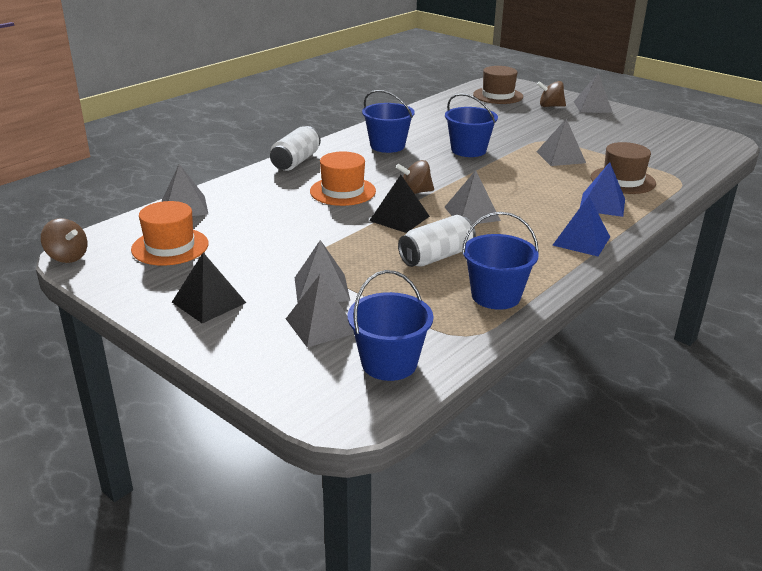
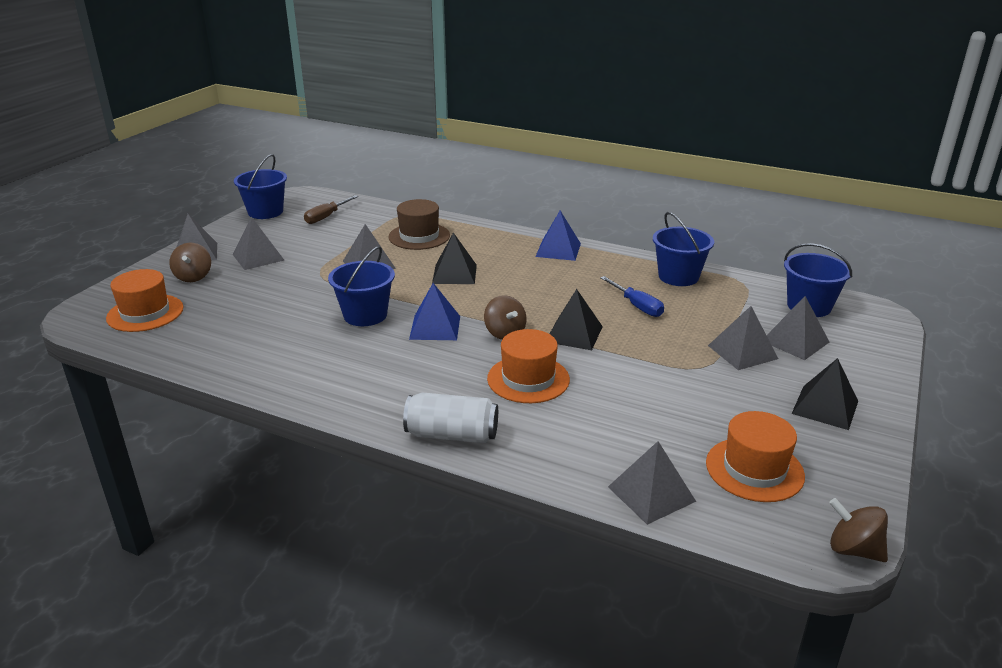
camera: 105 degrees left, 0 degrees up
brown spinning top [41,218,87,263] -> brown spinning top turned 75 degrees counterclockwise [829,498,888,562]
blue bucket [362,90,415,153] -> blue bucket moved to [234,154,287,219]
white can [398,215,476,267] -> blue screwdriver [600,276,664,317]
grey pyramid [445,170,501,224] -> grey pyramid moved to [232,217,284,270]
brown hat [473,66,523,104] -> orange hat [106,269,184,332]
blue pyramid [580,162,625,217] -> blue pyramid moved to [409,283,460,340]
none -> brown screwdriver [304,195,358,224]
none -> black pyramid [432,232,477,284]

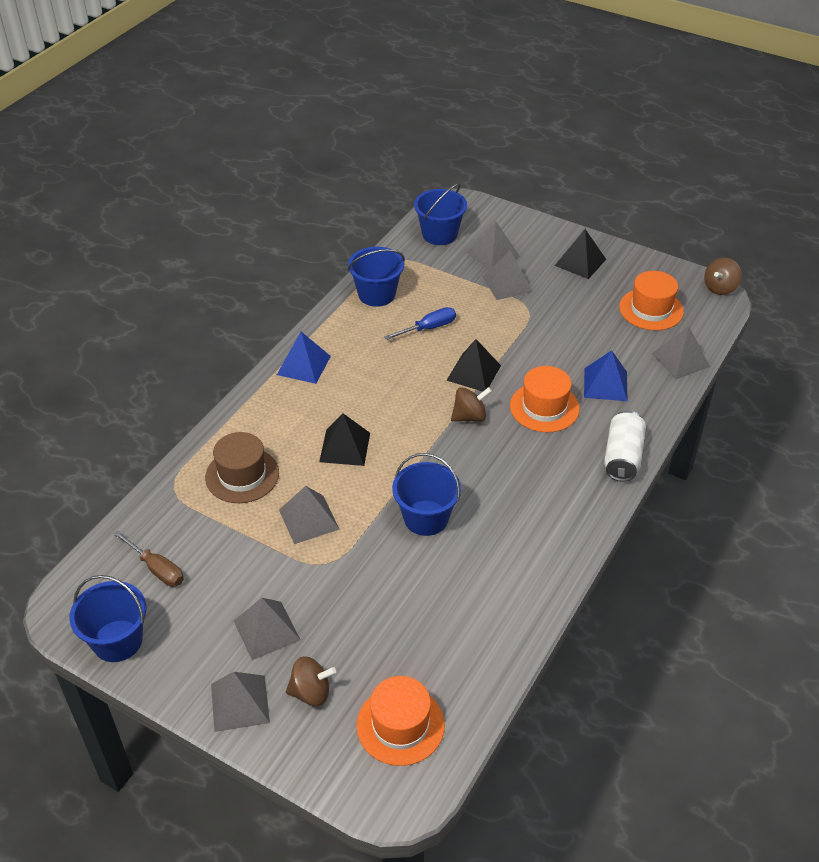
camera: 85 degrees left, 15 degrees up
blue pyramid [409,283,460,340] -> blue pyramid moved to [584,350,627,401]

